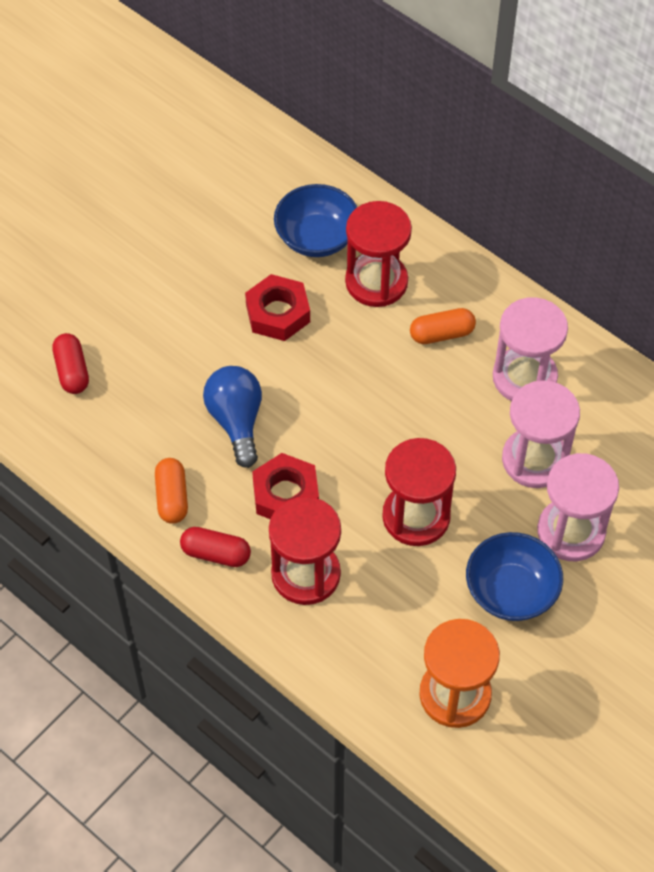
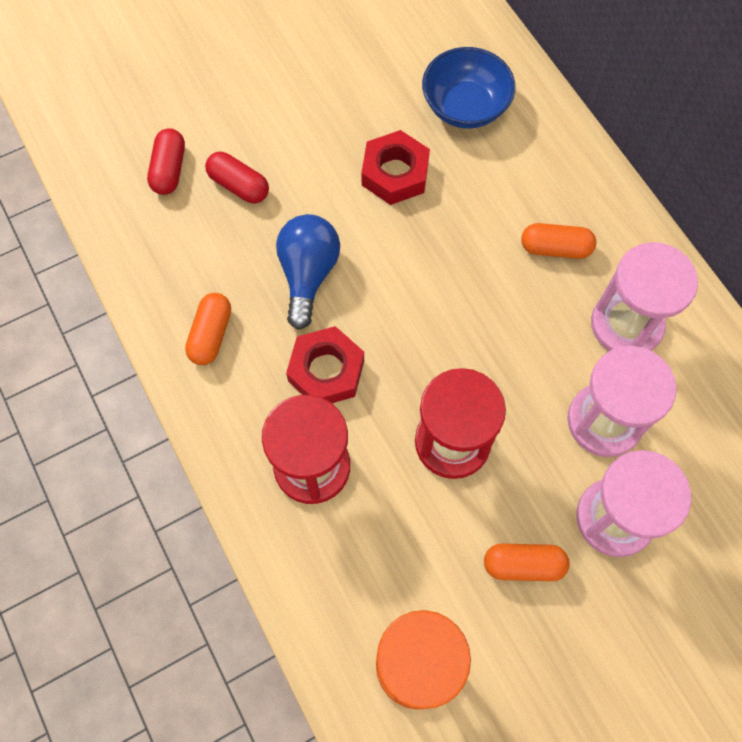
camera: 20 degrees right, 10 degrees up
red capsule [180,527,251,567] -> red capsule moved to [205,152,269,203]
red hourglass [345,201,412,307] -> none
blue bowl [466,532,563,621] -> orange capsule [484,544,570,581]

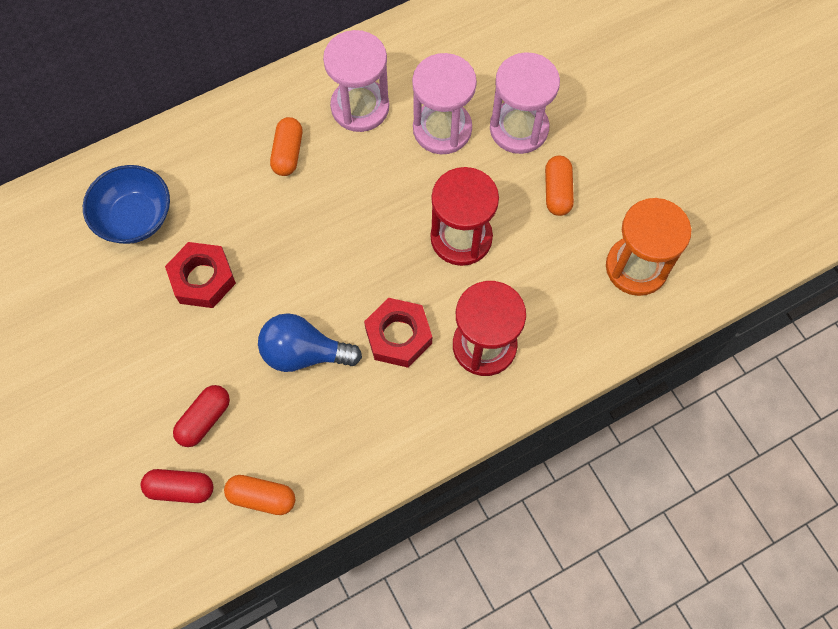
camera: 90 degrees left, 0 degrees up
orange capsule [185,293,231,365] -> orange capsule moved to [224,475,295,515]

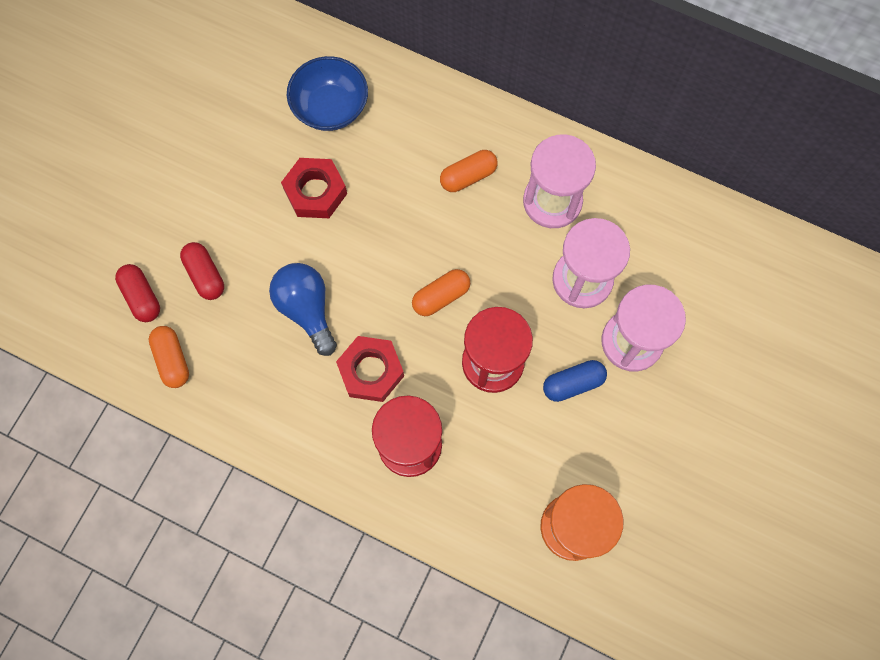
camera: 55 degrees right, 5 degrees up
red capsule [173,385,230,447] -> red capsule turned 60 degrees clockwise [180,242,224,300]
orange capsule [545,155,574,216] -> orange capsule moved to [412,269,471,316]
none -> blue capsule [543,360,607,402]

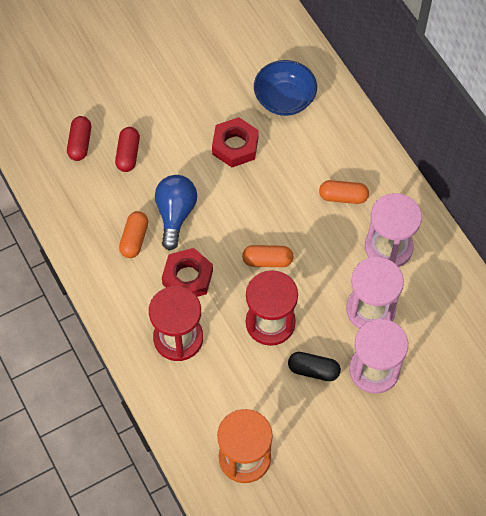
camera: 35 degrees right, 10 degrees down
orange capsule [149,326,189,388] -> orange capsule moved to [119,211,148,258]
blue capsule [543,360,607,402] -> black capsule [288,352,341,381]

